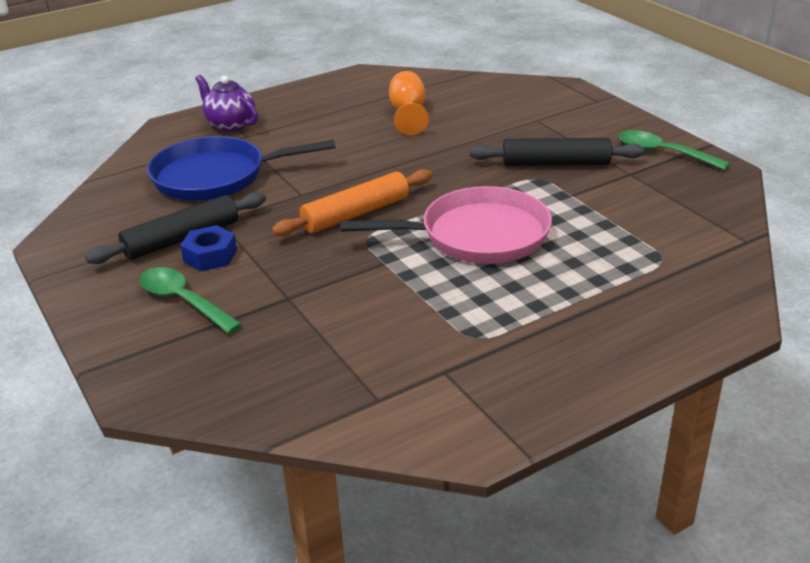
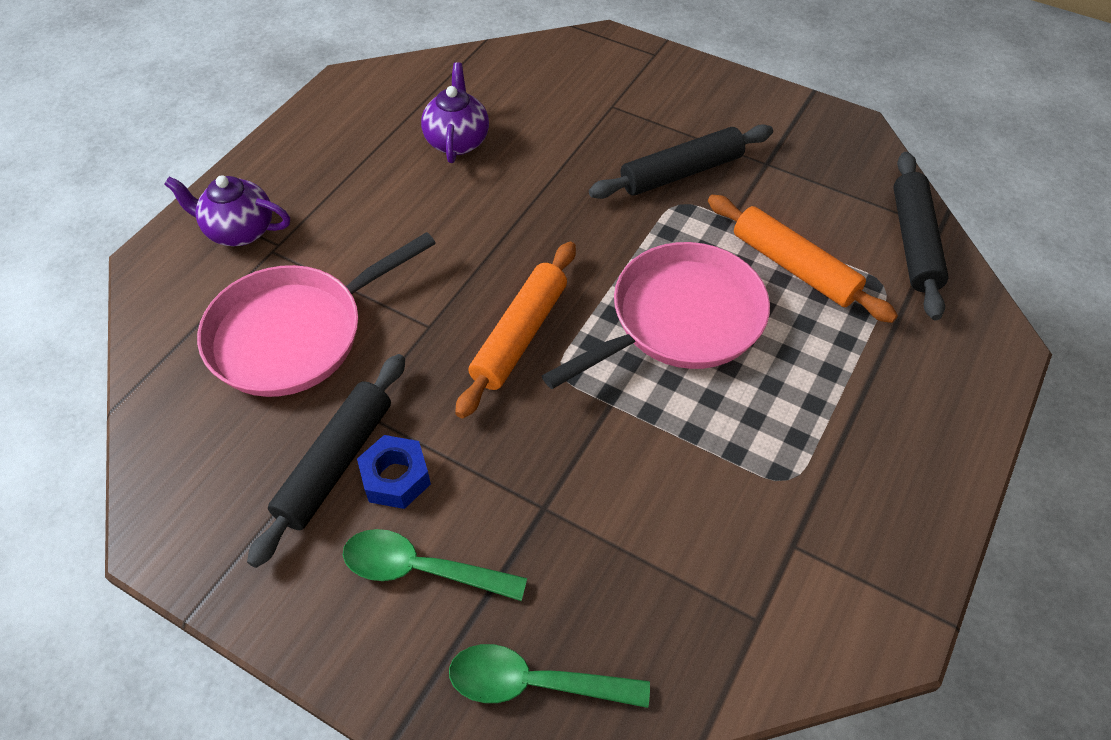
camera: 30 degrees left, 20 degrees up
blue pan [147,136,336,201] -> pink pan [197,232,436,397]
orange goblet [389,71,429,135] -> purple teapot [421,62,489,163]
green spoon [619,130,730,170] -> green spoon moved to [449,644,650,708]
none -> orange rolling pin [708,195,898,323]
none -> black rolling pin [893,152,949,320]

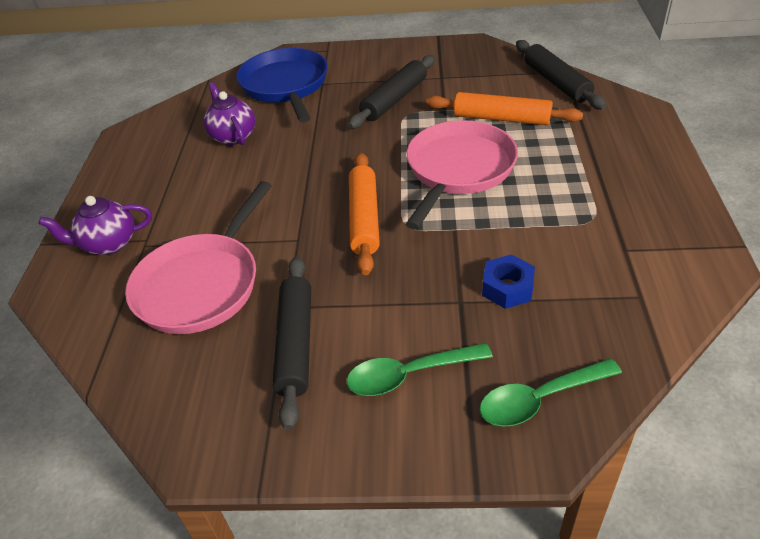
camera: 25 degrees left, 10 degrees down
blue nut [357,435,431,509] -> blue nut moved to [482,254,535,309]
none -> blue pan [236,48,328,123]

